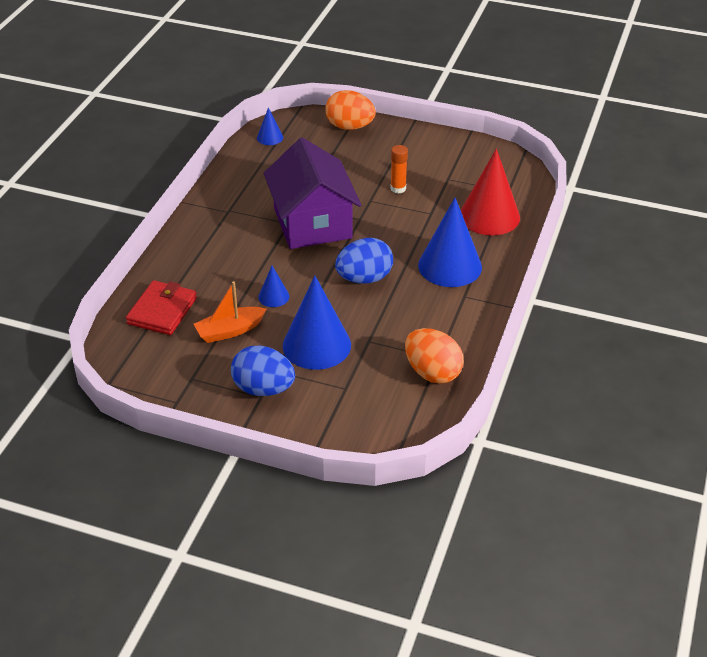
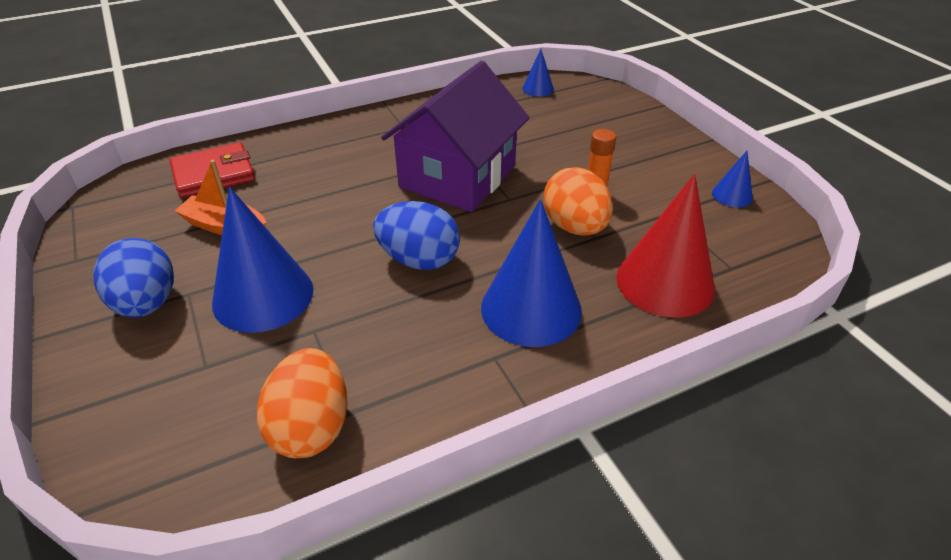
camera: 45 degrees right, 0 degrees up
blue cone [258,266,289,307] -> blue cone moved to [712,151,753,208]
orange egg [325,90,376,130] -> orange egg moved to [544,167,613,235]

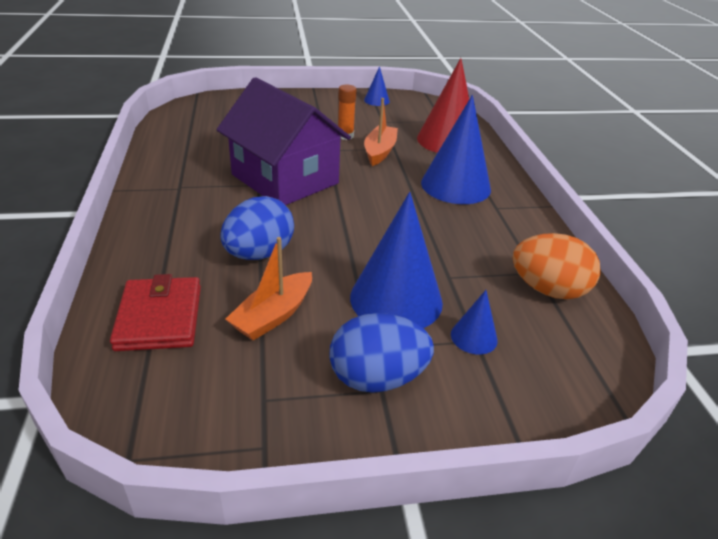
camera: 75 degrees left, 5 degrees down
blue egg [373,201,460,270] -> blue egg moved to [220,196,294,260]
blue cone [522,49,554,97] -> blue cone moved to [451,290,498,355]
orange egg [544,167,613,235] -> orange boat [364,98,398,166]

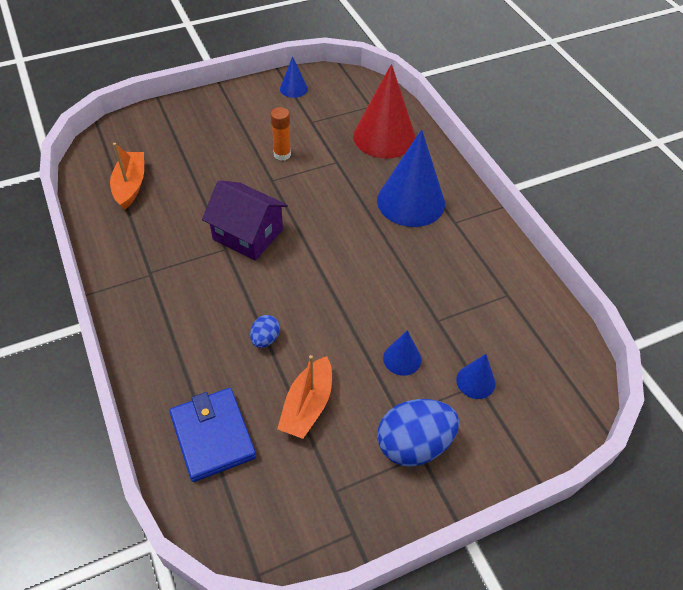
camera: 15 degrees left, 15 degrees up
red wallet [110,274,201,351] -> blue wallet [169,388,256,482]
purple house [216,77,351,205] -> purple house [202,180,288,261], size x0.65
blue egg [220,196,294,260] -> blue egg [250,315,280,348], size x0.49
blue cone [350,192,443,328] -> blue cone [383,330,421,376], size x0.47
orange boat [364,98,398,166] -> orange boat moved to [110,143,144,209]
orange egg [513,233,601,299] -> none

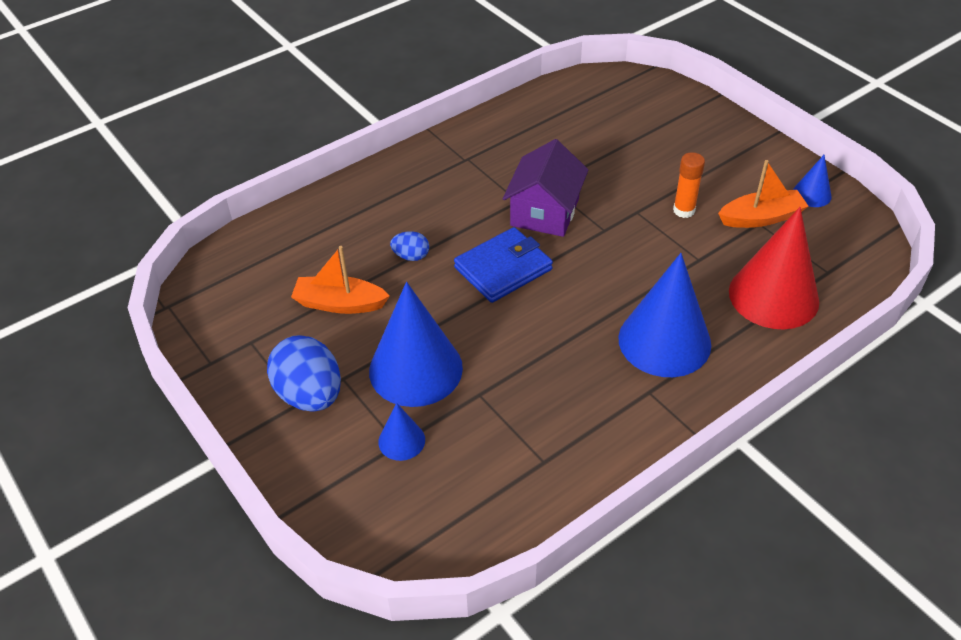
camera: 80 degrees right, 5 degrees down
orange boat [110,143,144,209] -> orange boat moved to [718,160,809,228]
blue wallet [169,388,256,482] -> blue wallet moved to [454,227,553,303]
blue cone [383,330,421,376] -> blue cone [369,282,463,407], size x2.12

